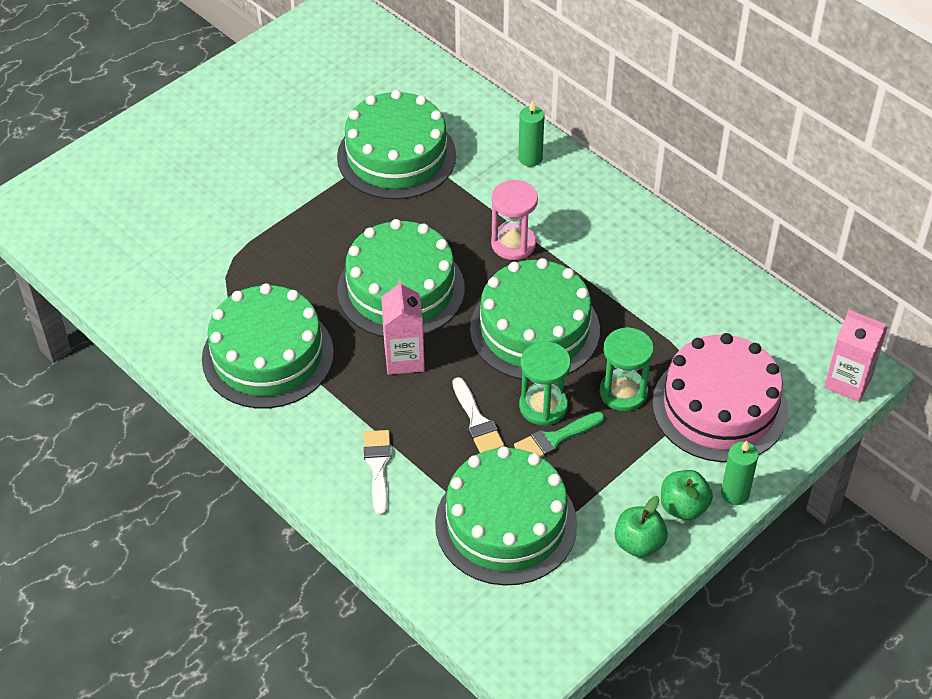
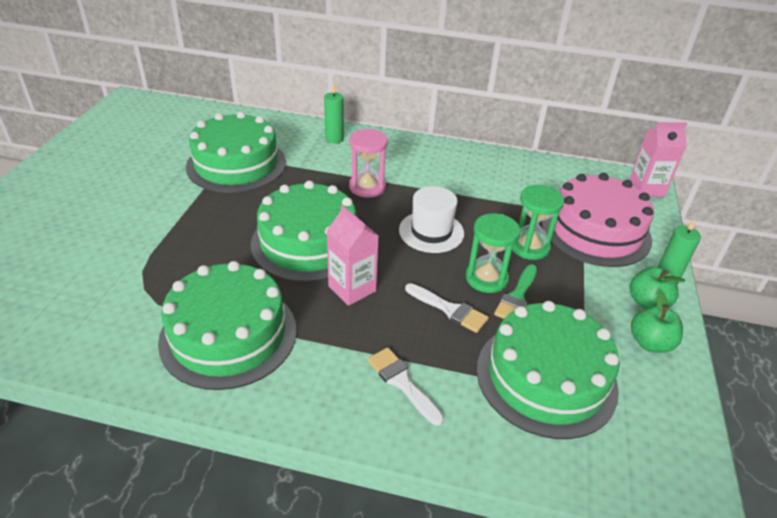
camera: 35 degrees left, 10 degrees down
green cake [470,258,600,381] -> white hat [399,186,464,253]

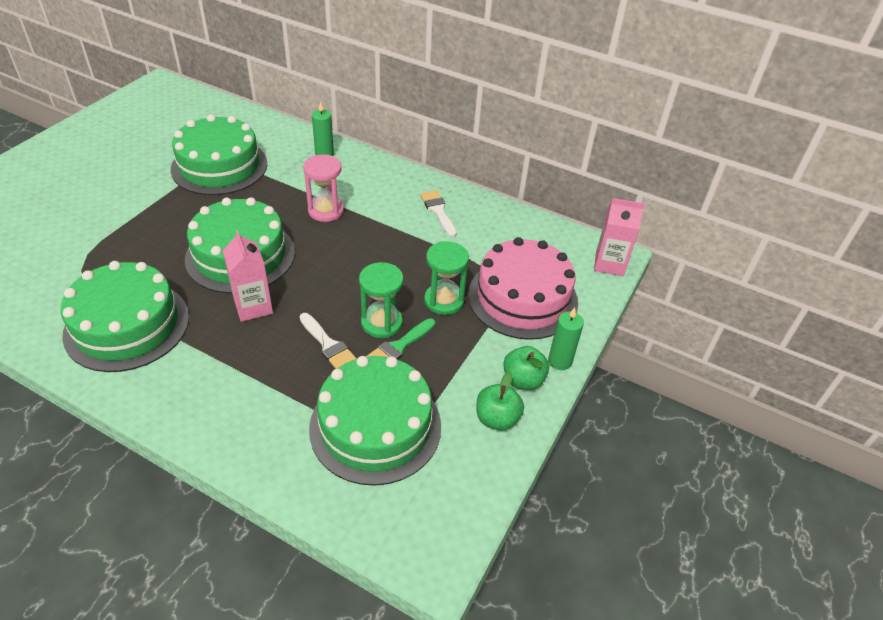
camera: 15 degrees right, 5 degrees up
white brush [367,347,444,426] -> white brush moved to [420,190,457,237]
white hat [399,186,464,253] -> none

